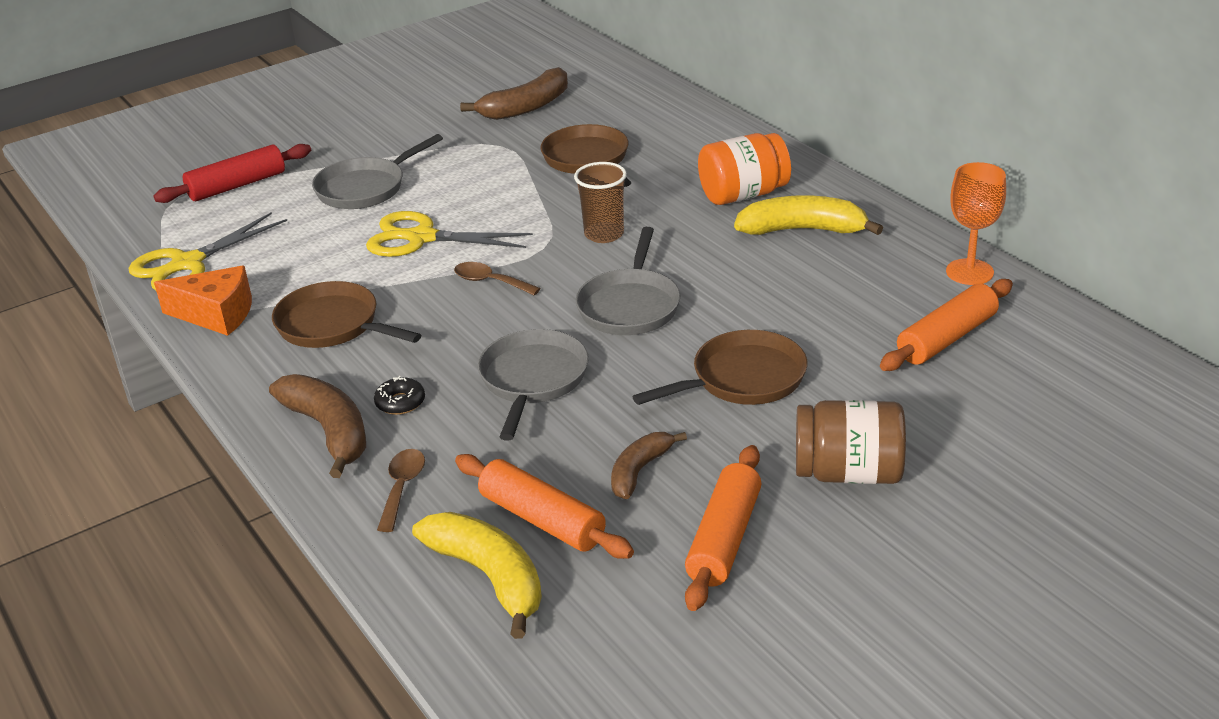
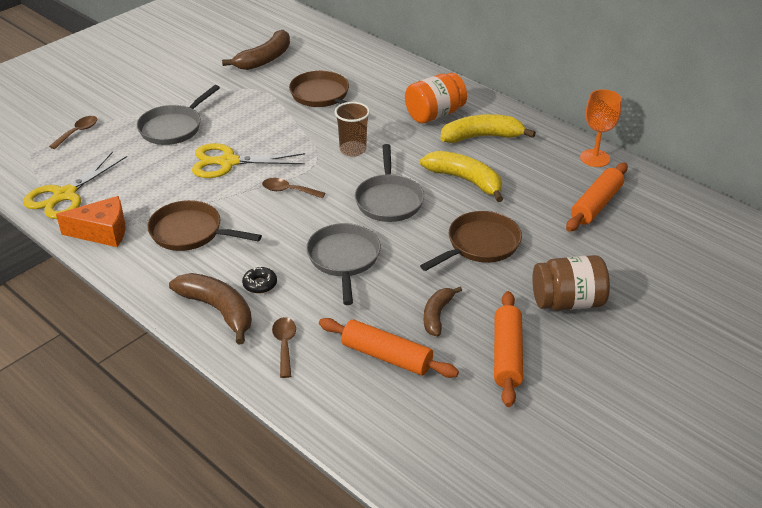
camera: 15 degrees left, 5 degrees up
red rolling pin [154,144,311,203] -> brown spoon [49,116,98,149]
yellow banana [412,512,542,639] -> yellow banana moved to [420,151,503,202]

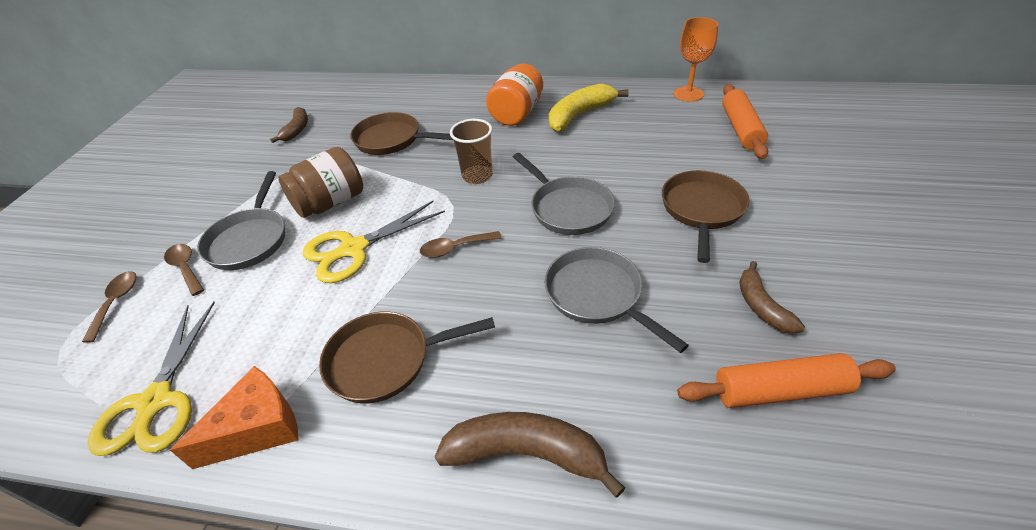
camera: 30 degrees left, 5 degrees up
brown banana [222,30,290,70] -> brown banana [270,107,308,143], size x0.62
black donut [242,266,277,294] -> none
brown spoon [272,317,296,378] -> brown spoon moved to [164,244,204,296]
yellow banana [420,151,503,202] -> none
orange rolling pin [494,291,523,407] -> none
brown jar [532,255,610,311] -> brown jar moved to [278,147,363,218]

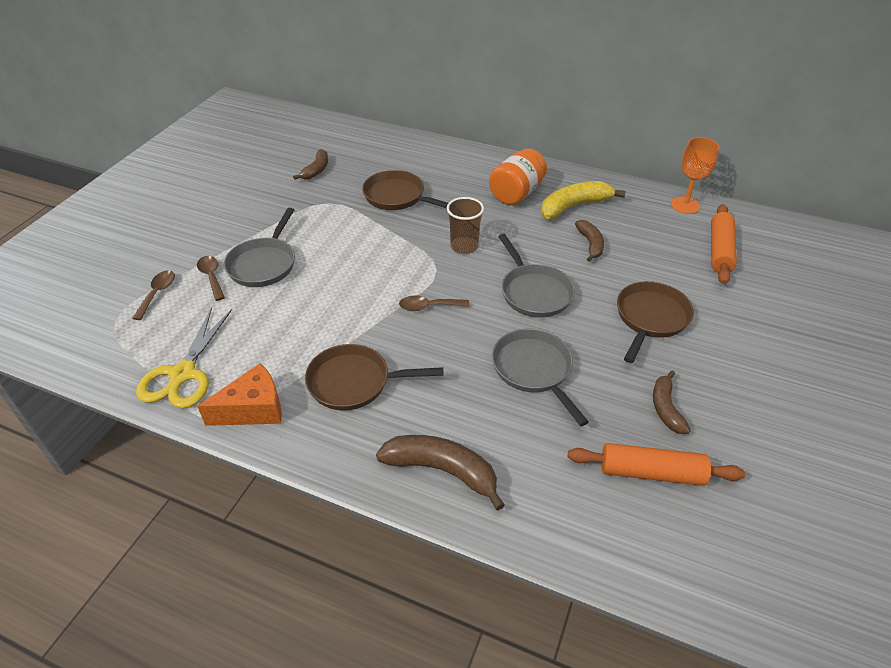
camera: 10 degrees right, 0 degrees up
brown jar [278,147,363,218] -> none
yellow scissors [303,201,445,283] -> none
none -> brown banana [575,220,604,262]

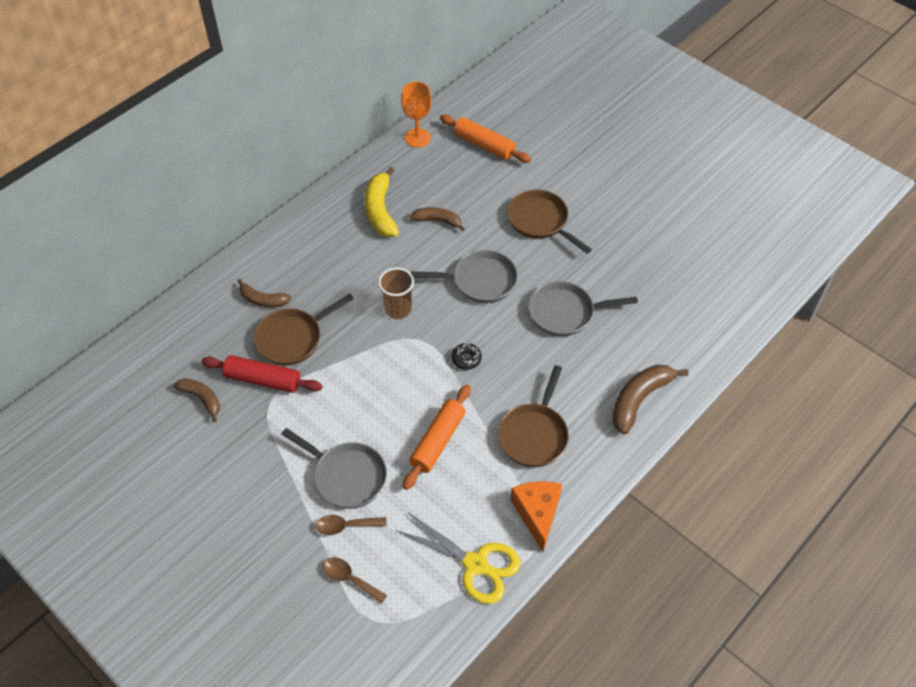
camera: 70 degrees left, 10 degrees up
brown spoon [399,295,470,311] -> black donut [451,343,482,370]
orange jar [489,148,547,205] -> none
orange rolling pin [568,443,745,486] -> orange rolling pin moved to [403,384,471,490]
brown banana [653,371,691,434] -> brown banana moved to [238,279,291,307]
none -> red rolling pin [201,355,322,393]

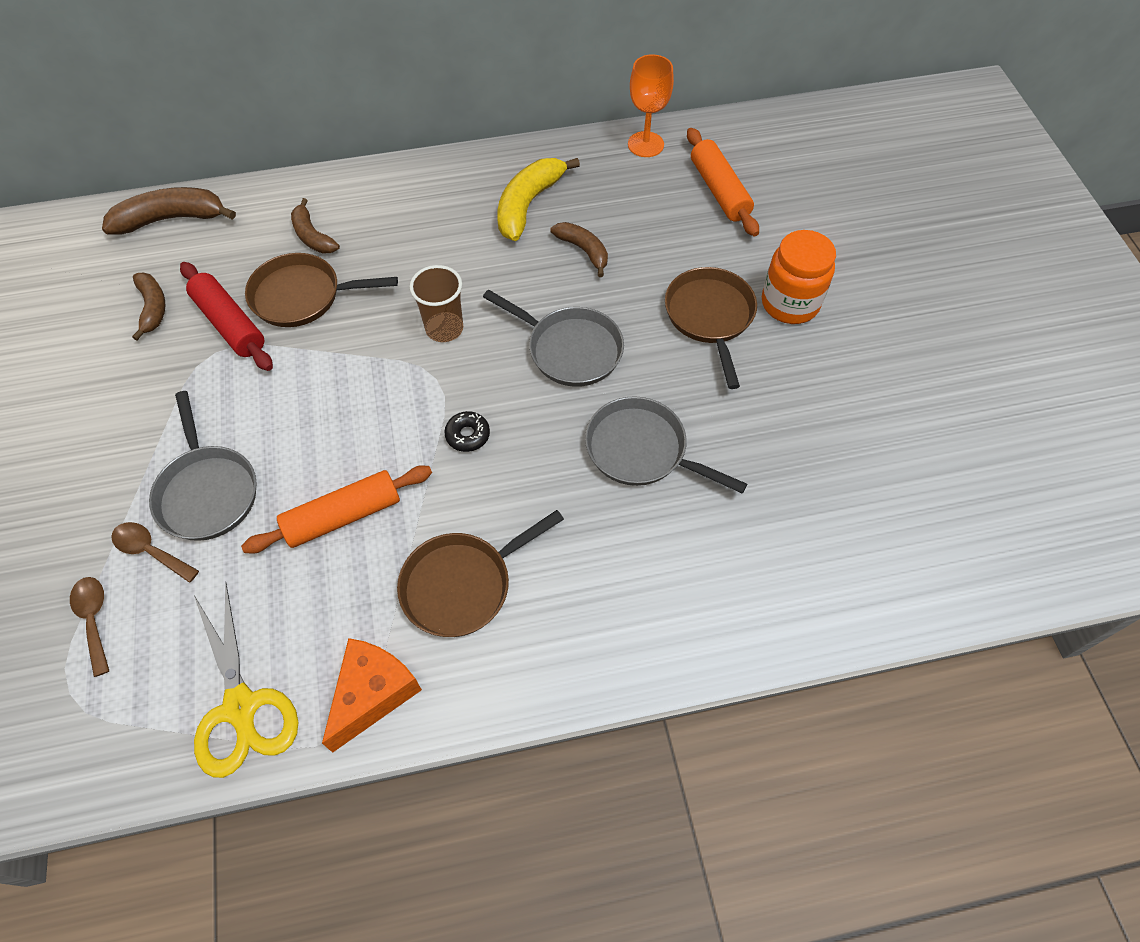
camera: 35 degrees right, 5 degrees up
brown banana [612,365,688,434] -> brown banana moved to [102,187,236,235]
none -> orange jar [762,230,836,324]

